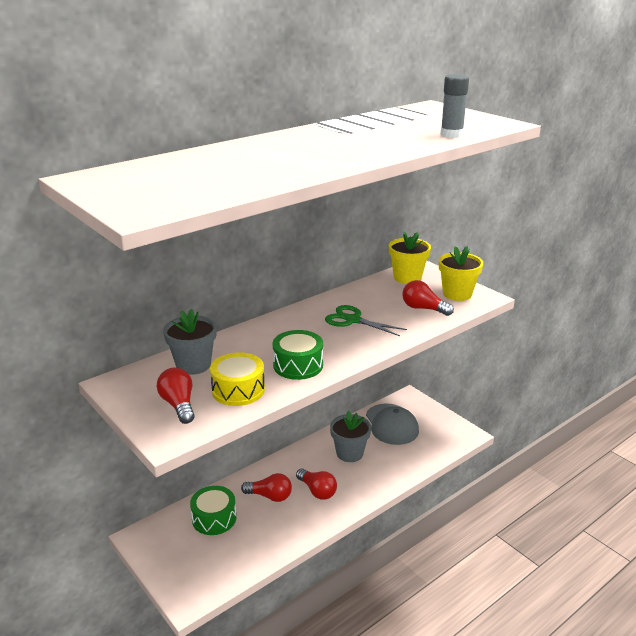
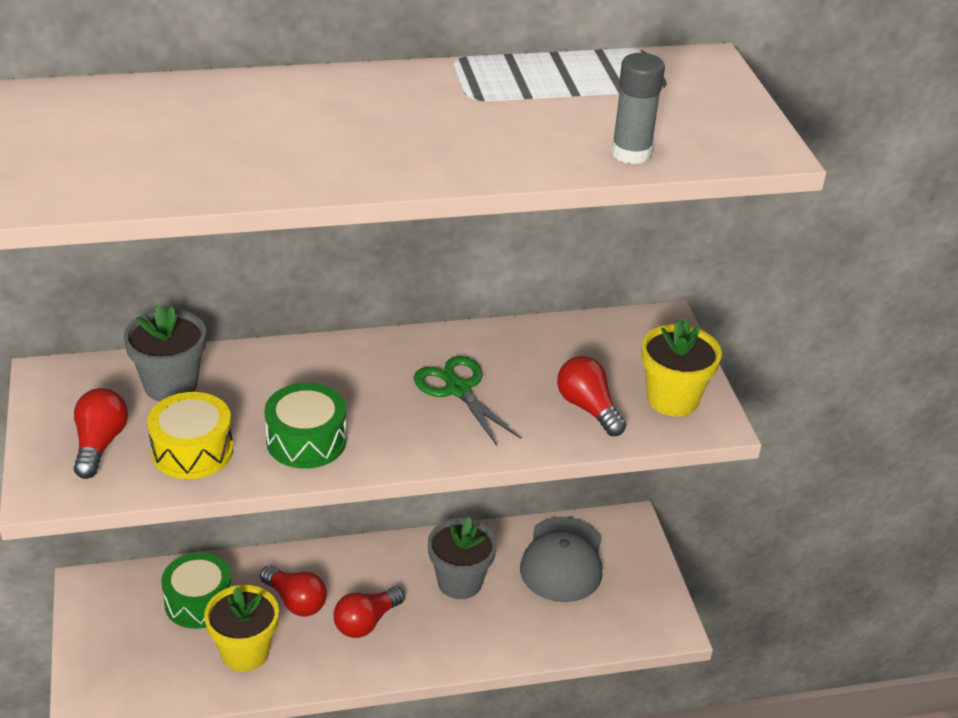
camera: 25 degrees right, 10 degrees up
red light bulb [296,469,337,500] -> red light bulb turned 60 degrees clockwise [334,587,405,638]
yellow flower pot [389,232,431,284] -> yellow flower pot moved to [204,585,279,671]

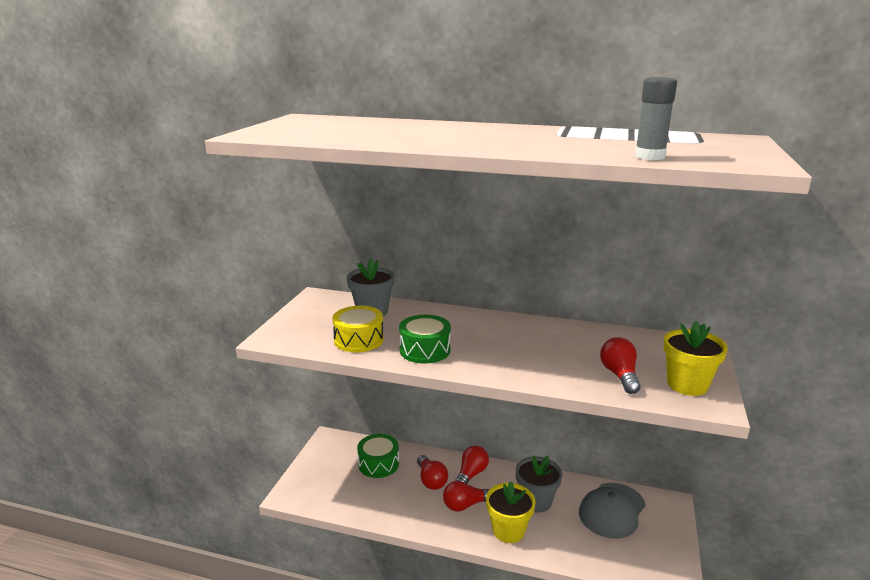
camera: 30 degrees right, 15 degrees down
red light bulb [74,388,128,479] -> red light bulb moved to [455,446,489,484]
yellow flower pot [204,585,279,671] -> yellow flower pot moved to [486,481,536,543]
green scissors [414,356,521,446] -> none

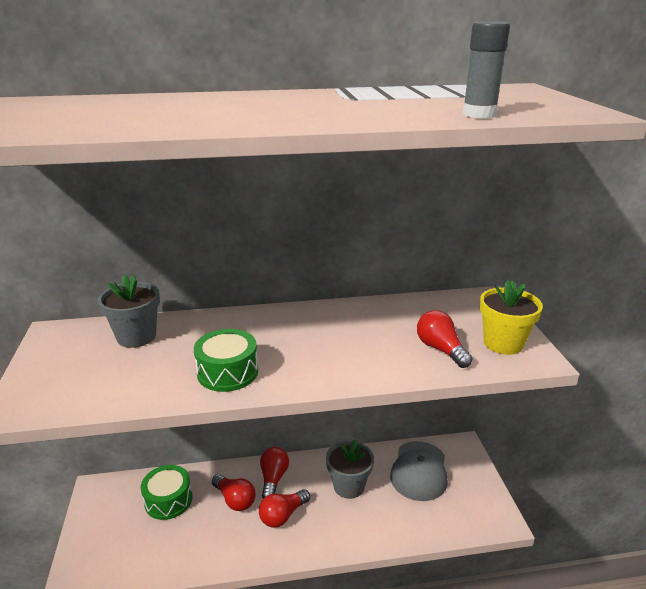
camera: 25 degrees left, 5 degrees up
yellow drum [332,306,384,352] -> none
yellow flower pot [486,481,536,543] -> none

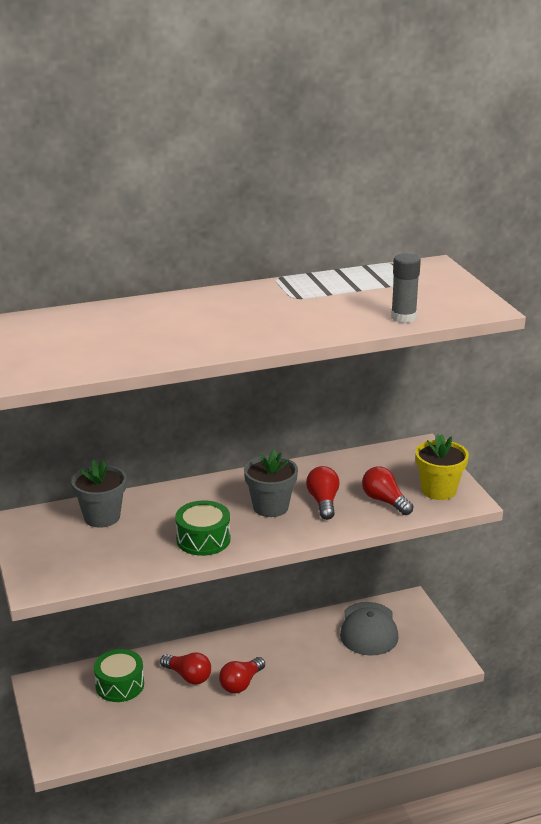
camera: 10 degrees left, 0 degrees up
red light bulb [260,447,289,499] -> red light bulb moved to [306,466,340,520]
grey flower pot [326,439,374,499] -> grey flower pot moved to [244,450,298,517]

